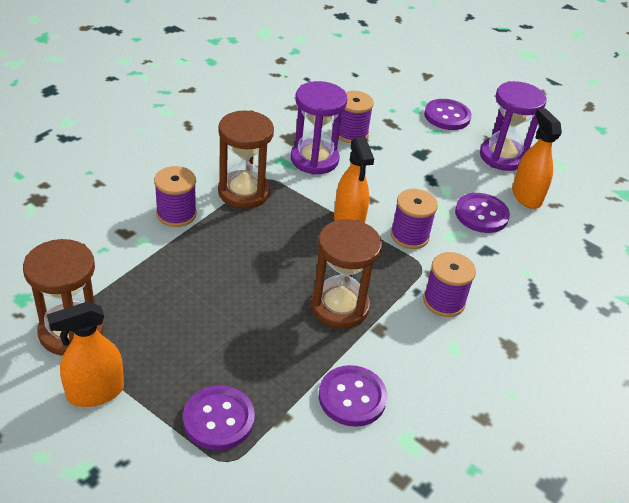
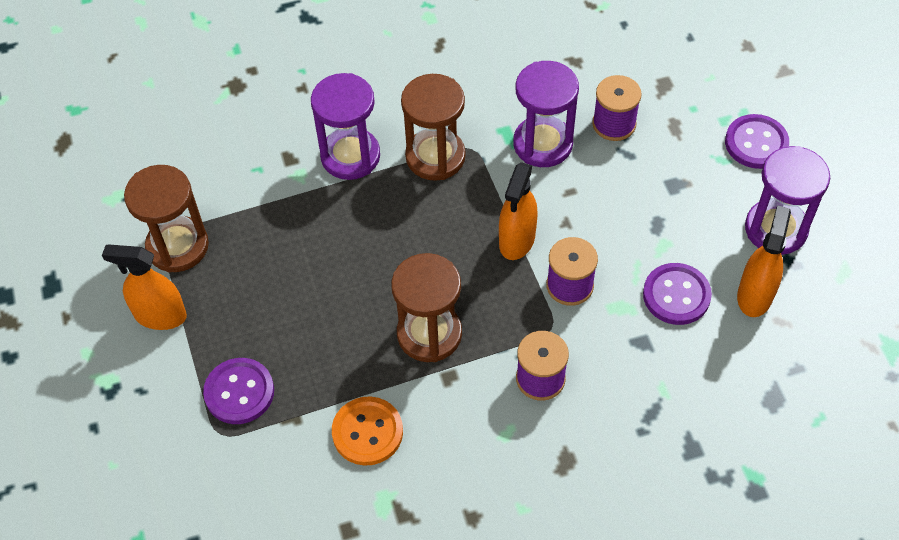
camera: 40 degrees right, 15 degrees up
purple spool [154,166,197,227] -> purple hourglass [311,73,380,180]
purple button [319,365,387,427] -> orange button [332,397,403,466]

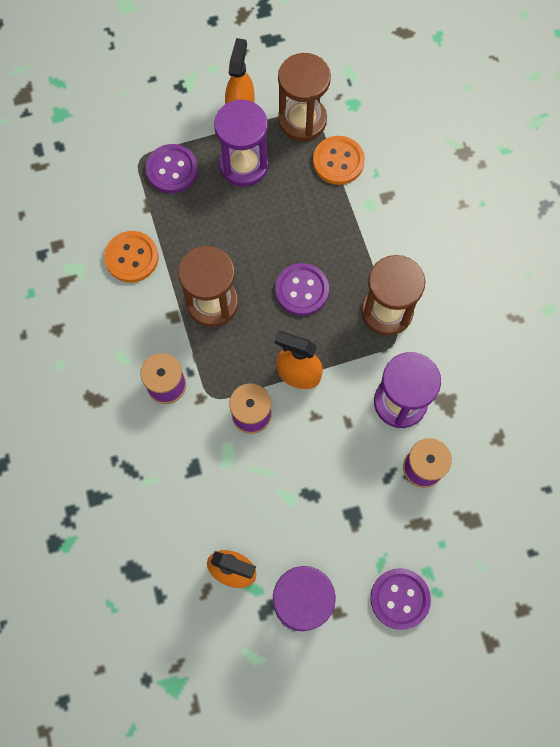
camera: 90 degrees right, 15 degrees up
purple hourglass [311,73,380,180] -> purple hourglass moved to [214,100,269,186]
purple button [643,263,712,325] -> purple button moved to [275,263,329,316]
none -> orange button [313,136,365,185]

